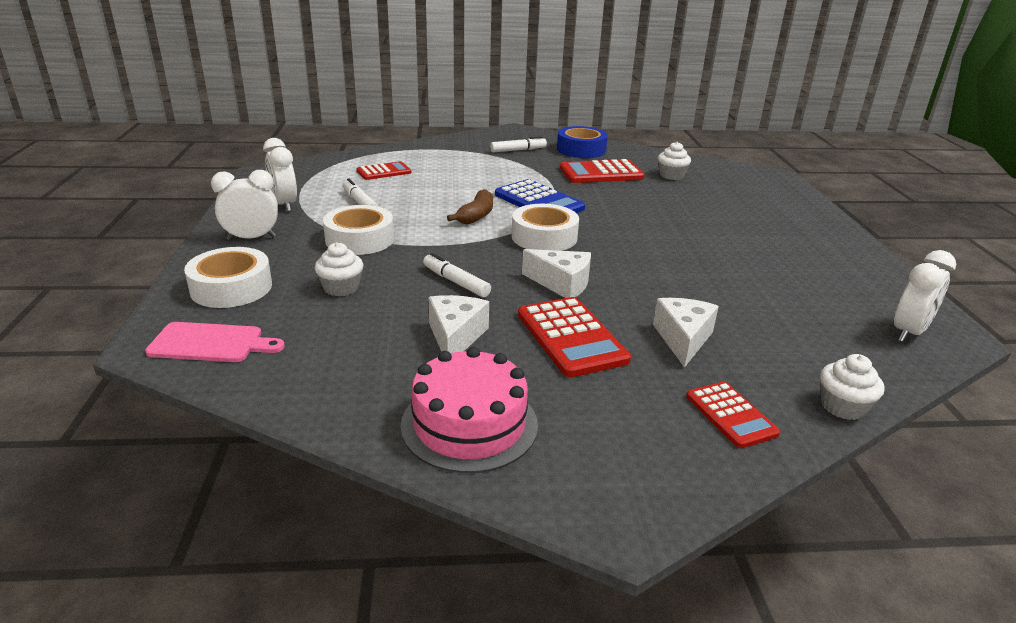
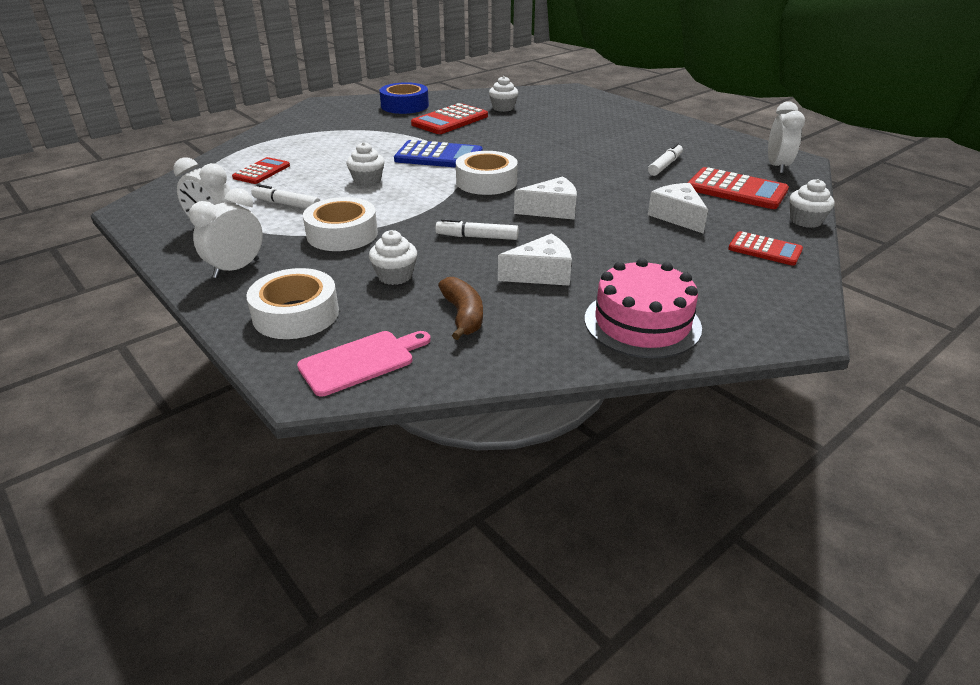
camera: 35 degrees left, 5 degrees up
white cheese [429,295,489,353] -> white cheese turned 105 degrees clockwise [498,234,572,286]
brown banana [447,189,493,224] -> brown banana moved to [438,277,483,340]
white marker [490,136,547,152] -> white marker moved to [648,143,683,176]
red calculator [518,297,631,377] -> red calculator moved to [688,167,789,209]
none -> white cupcake [346,142,385,186]

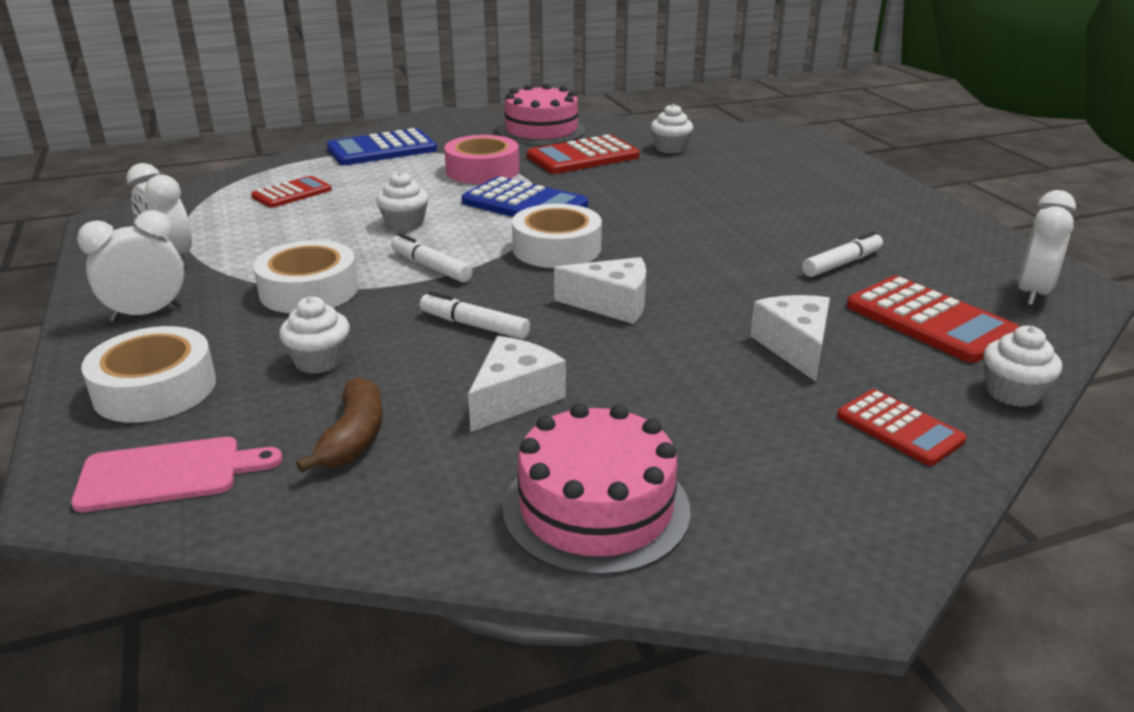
camera: 20 degrees right, 5 degrees down
white marker [251,184,320,209] -> white marker moved to [391,233,473,283]
blue tape [380,82,429,114] -> pink cake [498,83,586,145]
white cheese [498,234,572,286] -> white cheese turned 60 degrees counterclockwise [468,336,566,432]
none -> blue calculator [327,128,437,165]
none -> pink tape [444,135,519,184]

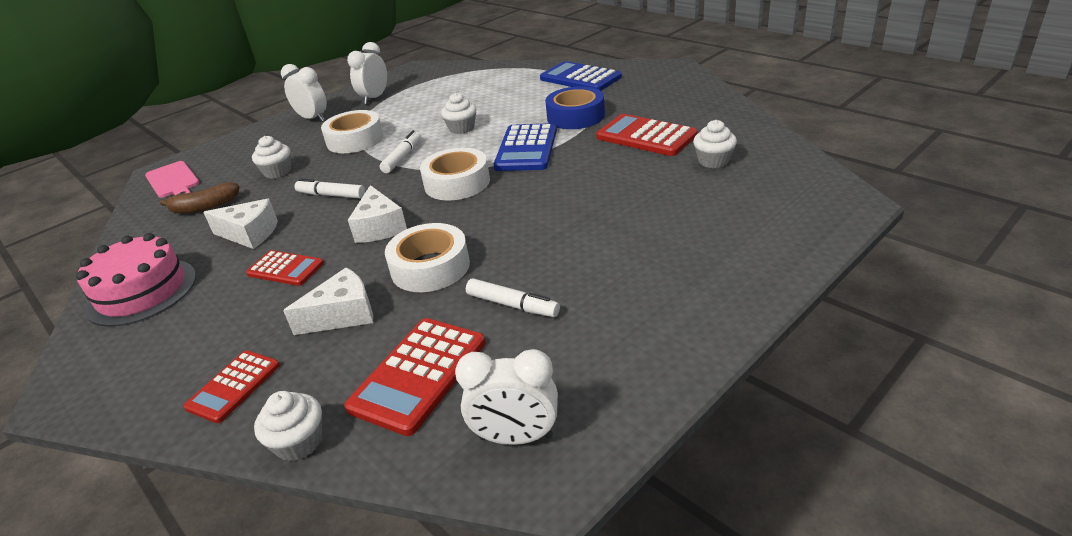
camera: 70 degrees right, 5 degrees up
white tape [81,326,216,423] -> white tape moved to [385,223,470,292]
red calculator [251,176,332,208] -> red calculator moved to [246,250,324,286]
white marker [420,291,530,339] -> white marker turned 75 degrees counterclockwise [295,178,365,199]
pink tape [444,135,519,184] -> blue tape [545,86,605,129]
pink cake [498,83,586,145] -> none

